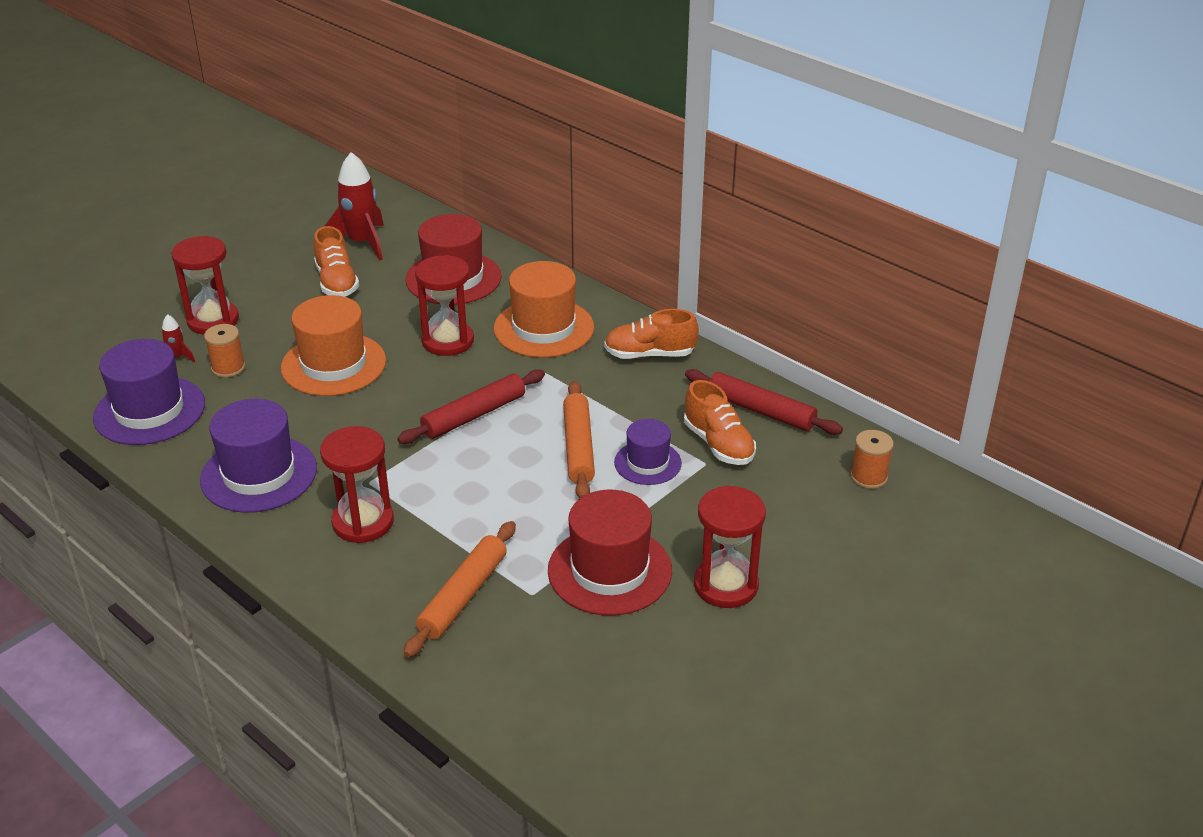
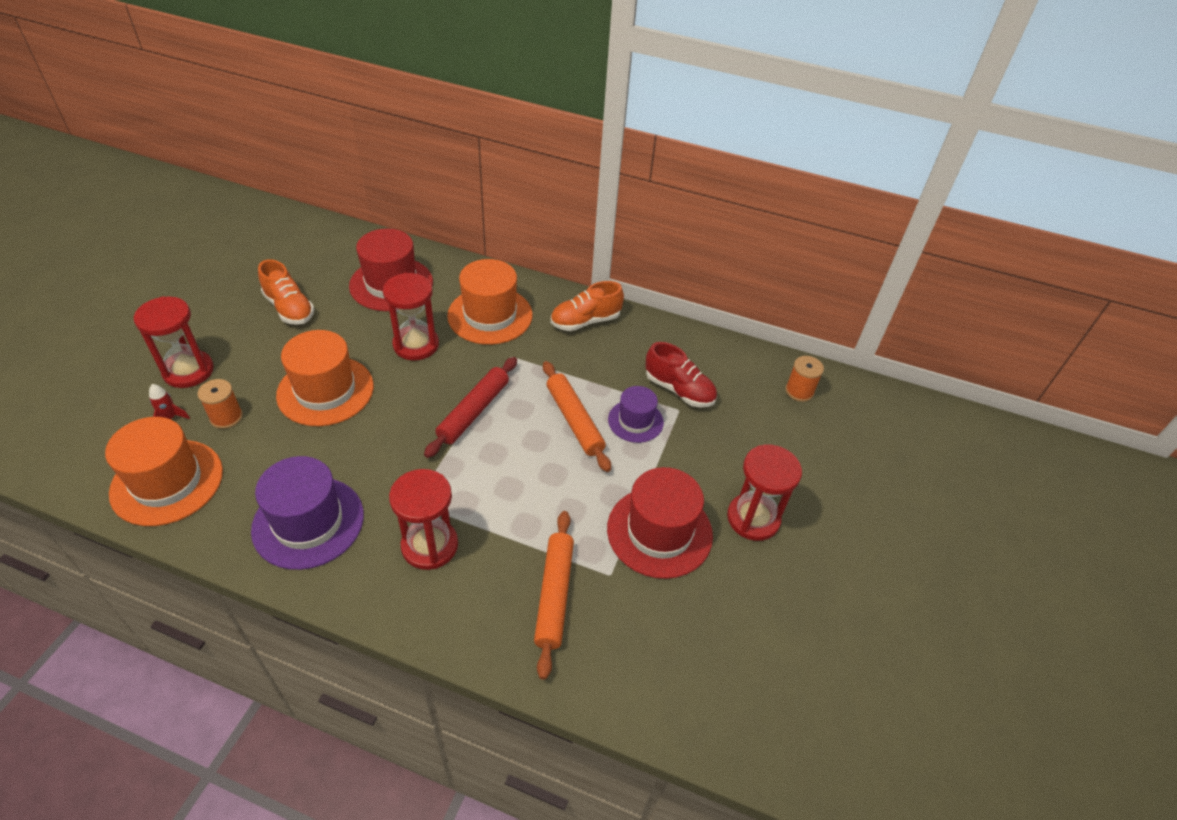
camera: 25 degrees left, 10 degrees up
purple hat [93,339,205,445] -> orange hat [105,417,223,526]
red rocket [325,152,384,260] -> none
orange shoe [684,380,756,465] -> red shoe [646,342,717,407]
red rolling pin [685,369,843,435] -> none

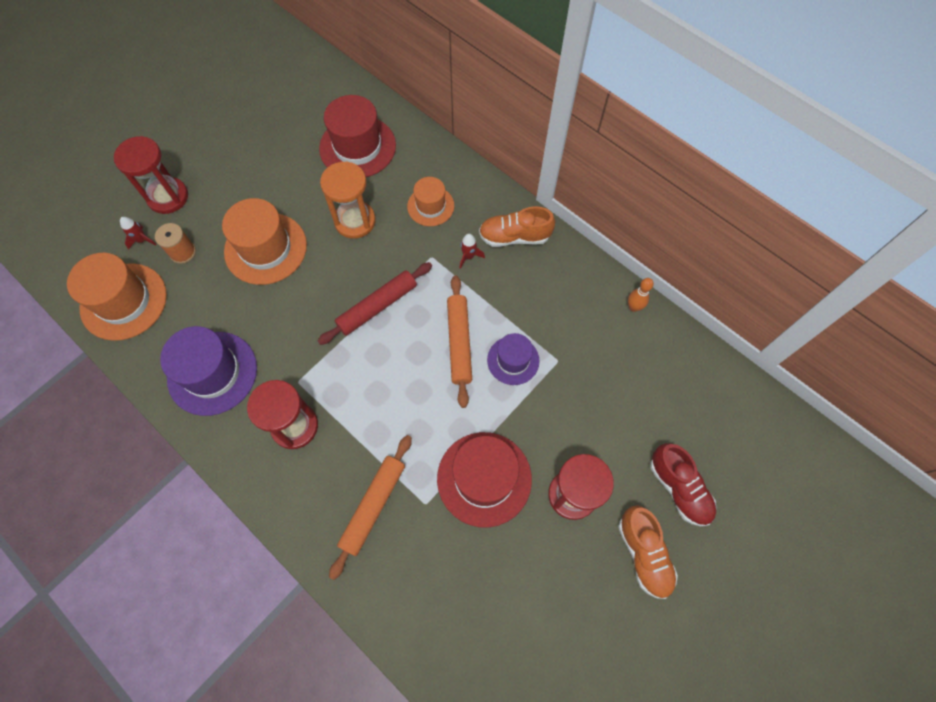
camera: 25 degrees right, 20 degrees up
orange shoe [258,259,315,325] -> orange shoe moved to [618,506,678,599]
red hourglass [383,273,439,361] -> orange hourglass [320,161,376,239]
orange hat [447,259,533,345] -> orange hat [407,177,454,226], size x0.59
red shoe [646,342,717,407] -> red shoe moved to [650,443,716,526]
orange spool [785,356,824,402] -> none
none -> red rocket [460,234,485,269]
none -> orange bowling pin [628,278,654,312]

